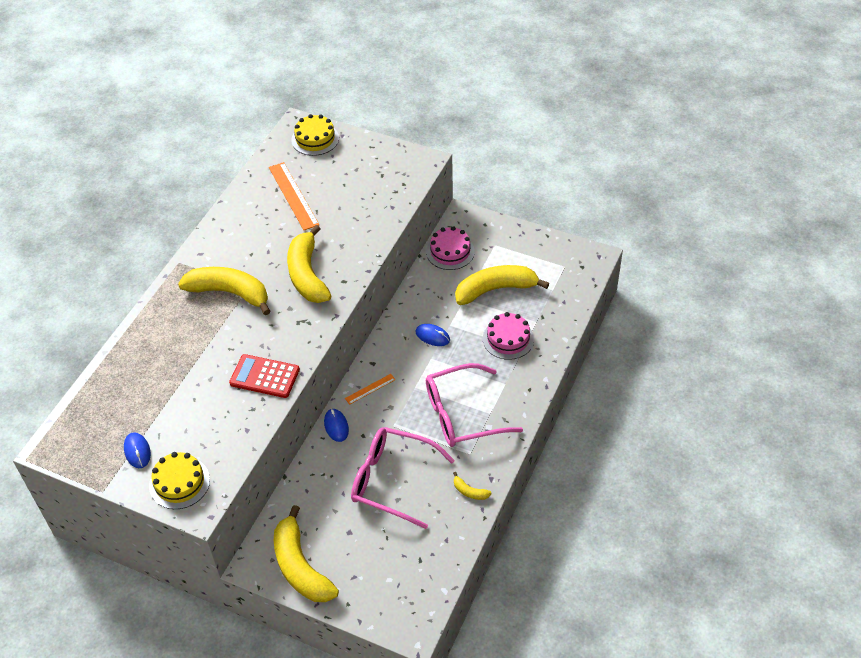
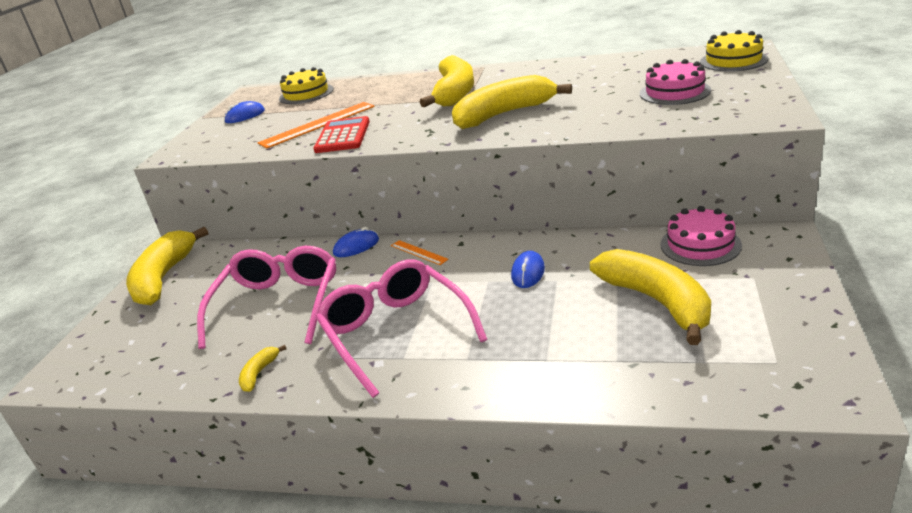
camera: 80 degrees right, 20 degrees down
yellow cake [149,452,210,509] -> yellow cake moved to [279,67,334,104]
orange ruler [269,162,319,230] -> orange ruler moved to [258,102,375,148]
yellow banana [274,505,339,602] -> yellow banana turned 45 degrees counterclockwise [126,227,208,305]
pink cake [483,312,534,360] -> pink cake moved to [640,59,711,105]

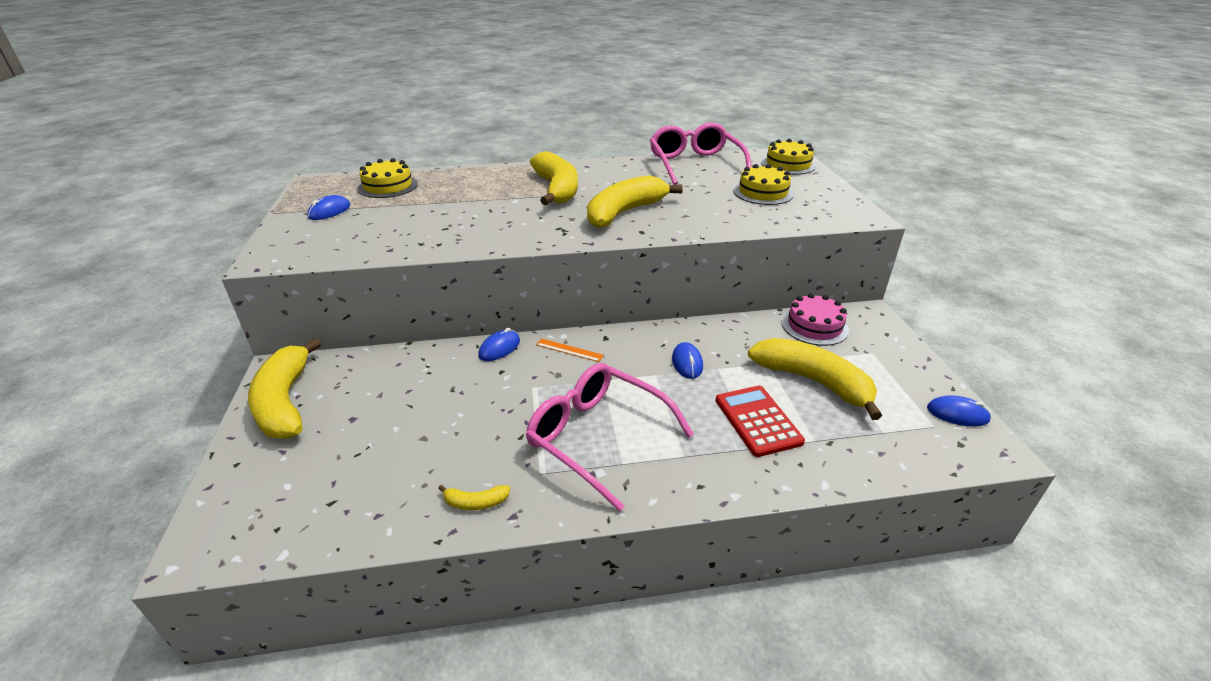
camera: 25 degrees left, 5 degrees up
pink glasses [197,246,336,349] -> pink glasses moved to [650,122,751,185]
yellow banana [239,345,286,392] -> yellow banana turned 90 degrees counterclockwise [438,485,510,510]
orange ruler [258,102,375,148] -> none
red calculator [313,116,370,153] -> red calculator moved to [716,386,805,457]
pink cake [640,59,711,105] -> yellow cake [733,164,794,205]
none -> blue mouse [927,395,991,427]

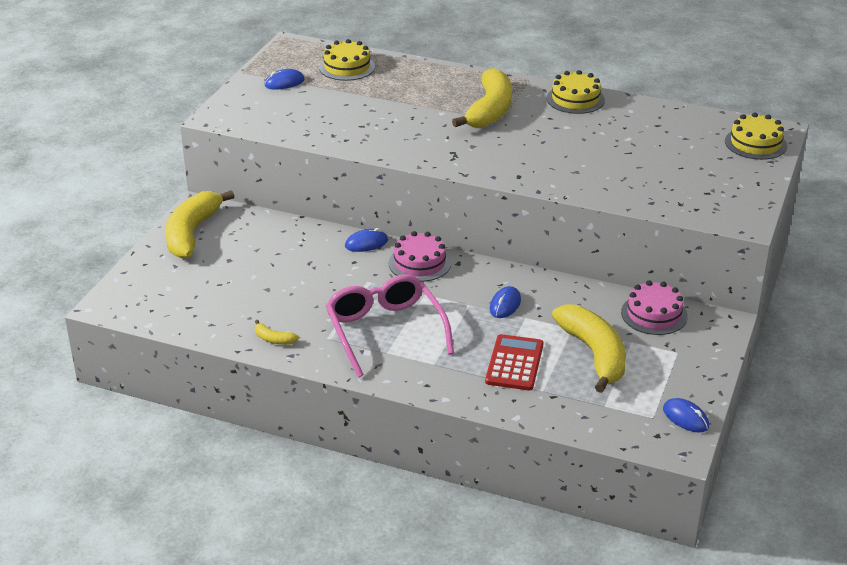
camera: 30 degrees right, 0 degrees up
orange ruler [536,338,604,362] -> pink cake [389,231,451,282]
yellow banana [587,175,683,228] -> none
pink glasses [650,122,751,185] -> none
yellow cake [733,164,794,205] -> yellow cake moved to [546,70,605,114]

